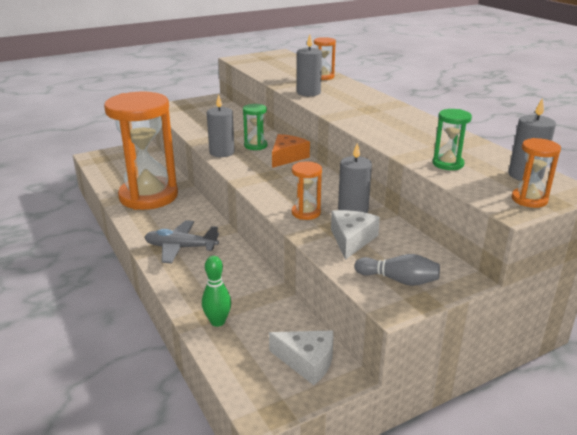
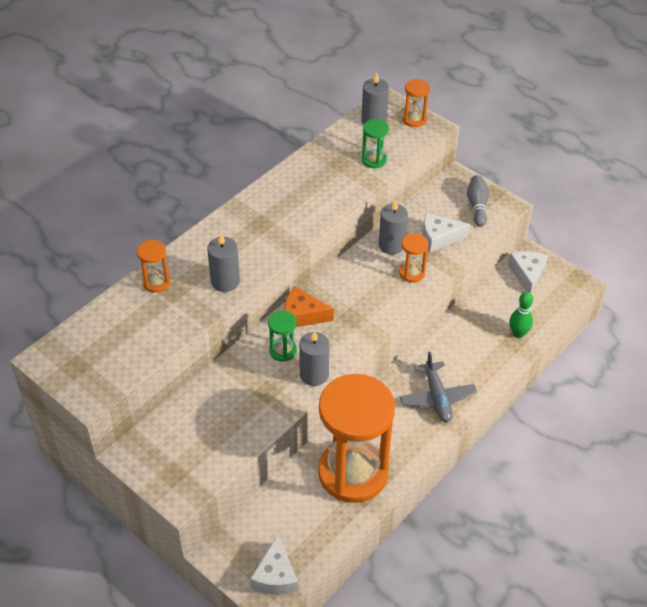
camera: 110 degrees left, 20 degrees up
none -> white cheese [250,535,298,595]

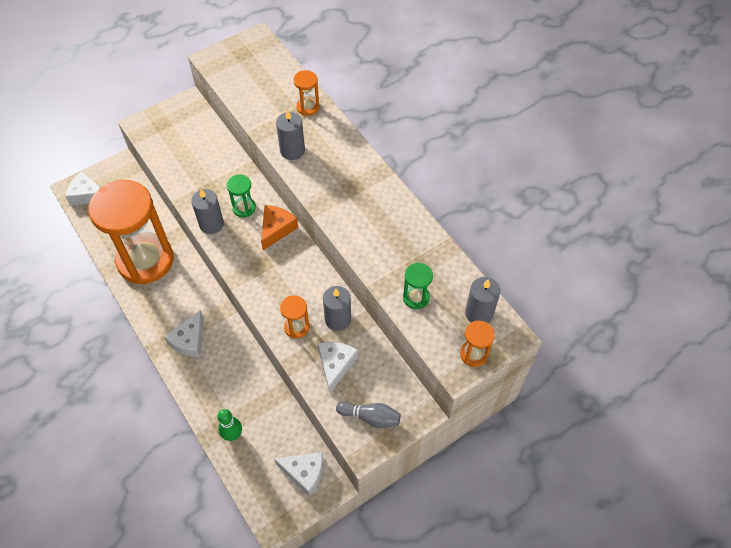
camera: 105 degrees right, 10 degrees up
grey plane [400,352,477,422] -> white cheese [164,310,204,357]

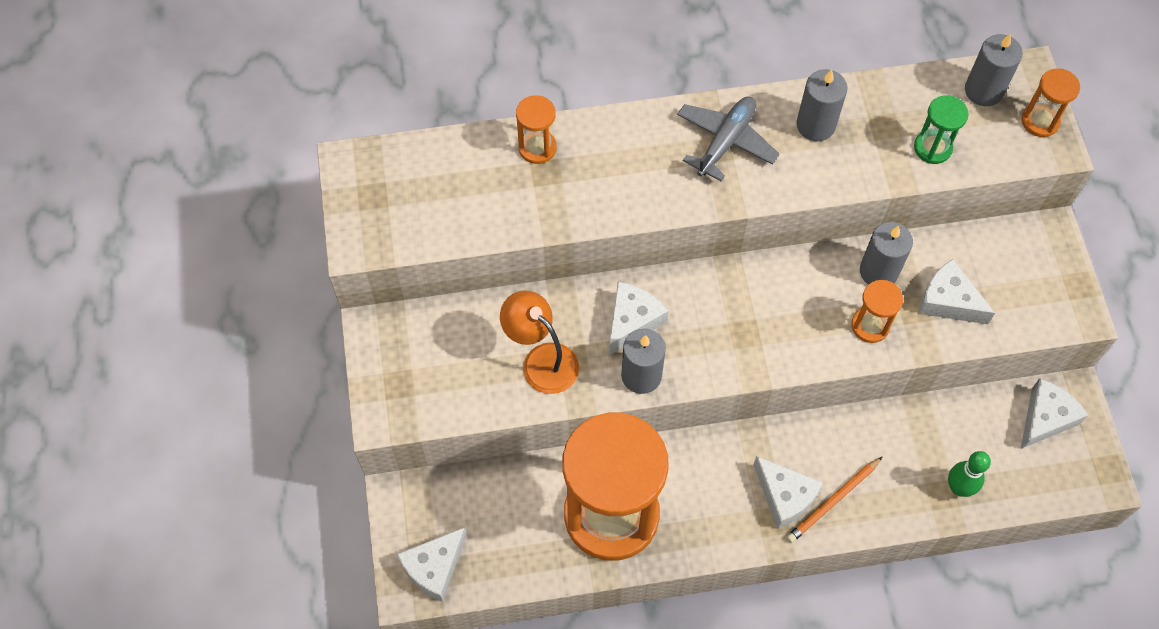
camera: 65 degrees left, 5 degrees up
green hourglass [227,174,256,217] -> white cheese [608,282,669,356]
orange cheese [261,205,298,250] -> none
grey candle [276,109,305,160] -> grey candle moved to [796,69,847,141]
grey bowling pin [336,401,401,428] -> none
none -> orange lamp [500,290,579,394]
none -> grey plane [677,97,780,181]
none -> orange pencil [786,457,882,543]

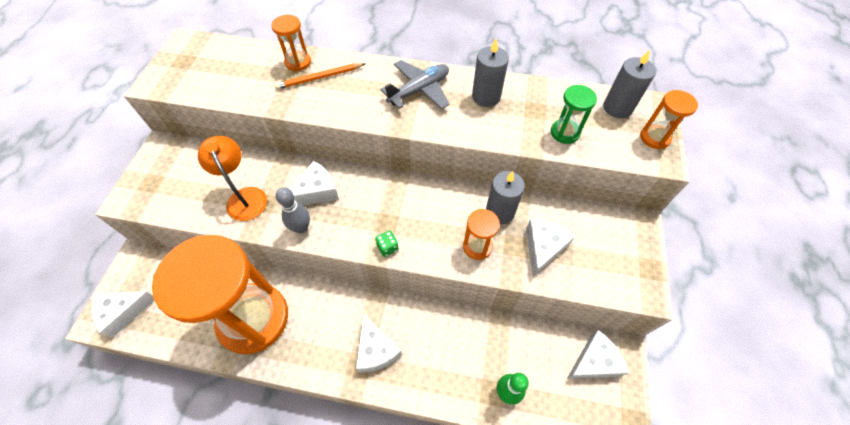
camera: 20 degrees right, 5 degrees down
grey candle [621,329,666,394] -> grey bowling pin [276,187,310,234]
orange pencil [786,457,882,543] -> orange pencil moved to [274,63,365,90]
white cheese [918,259,995,324] -> white cheese turned 60 degrees clockwise [526,219,575,277]
none -> green dice [375,231,398,257]

